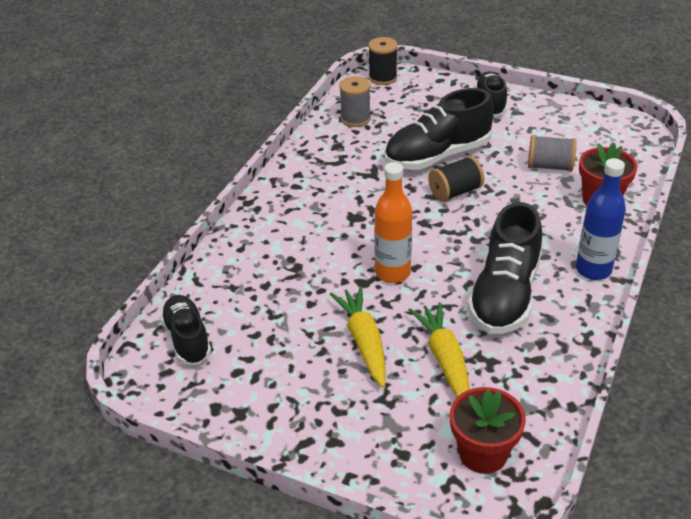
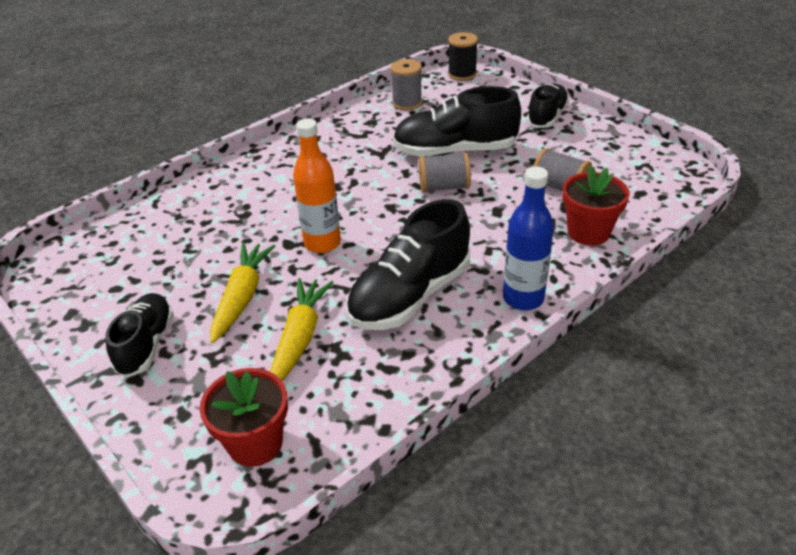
camera: 25 degrees right, 0 degrees up
black shoe [160,295,211,365] -> black shoe moved to [106,293,174,377]
black spool [428,156,484,202] -> grey spool [419,152,471,192]

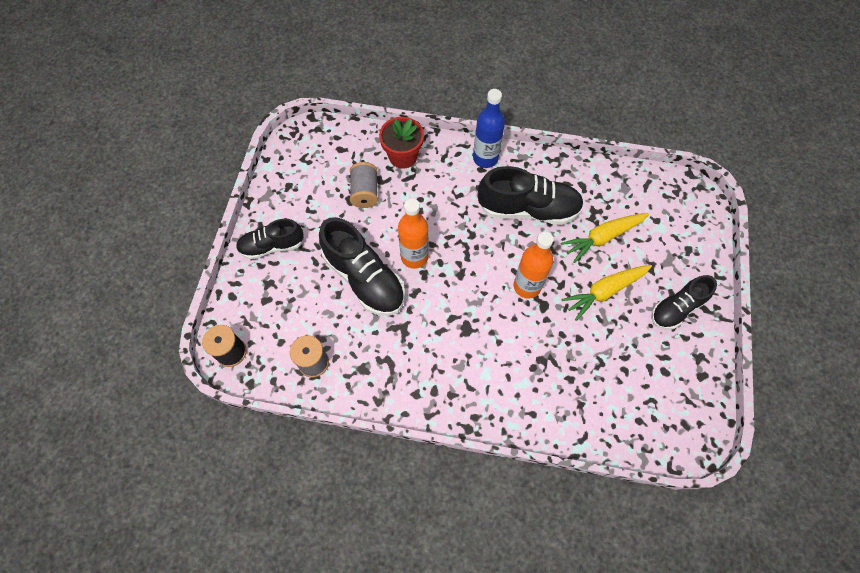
camera: 130 degrees left, 25 degrees up
red flower pot [200,368,288,467] -> none
grey spool [419,152,471,192] -> orange bottle [398,199,429,269]

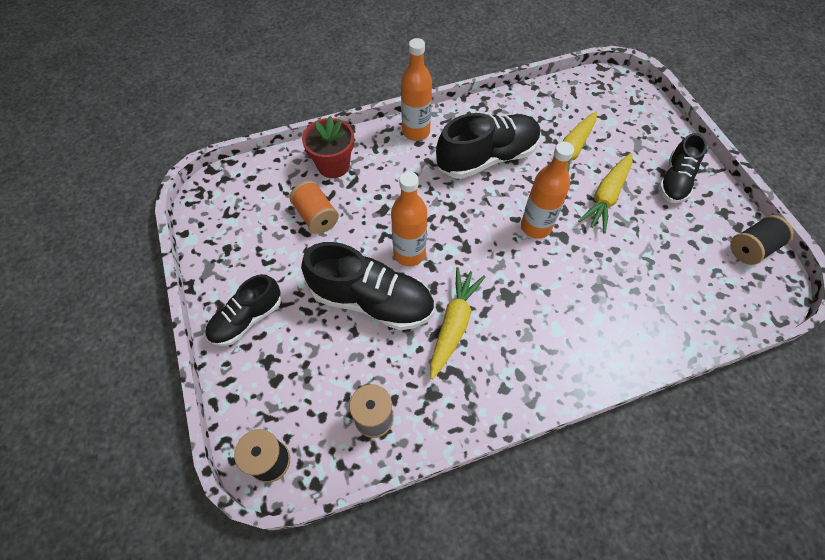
camera: 30 degrees left, 5 degrees down
grey spool [350,162,378,208] -> orange spool [289,181,339,234]
blue bottle [473,89,505,168] -> orange bottle [401,38,432,141]
none -> yellow carrot [430,267,485,379]
none -> black spool [730,215,794,265]

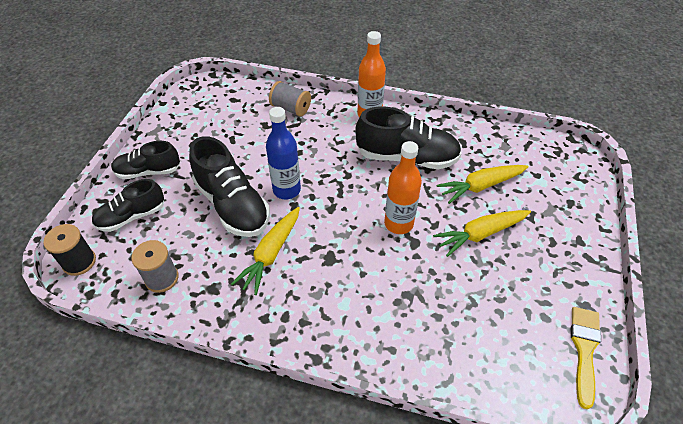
camera: 35 degrees right, 10 degrees down
orange spool [289,181,339,234] -> none
red flower pot [302,116,354,178] -> grey spool [269,81,311,117]
orange bottle [391,172,427,266] -> blue bottle [266,107,301,199]
yellow carrot [430,267,485,379] -> yellow carrot turned 150 degrees clockwise [231,207,300,295]
black shoe [659,133,707,203] -> black shoe moved to [92,179,164,232]
black spool [730,215,794,265] -> yellow brush [571,307,601,410]

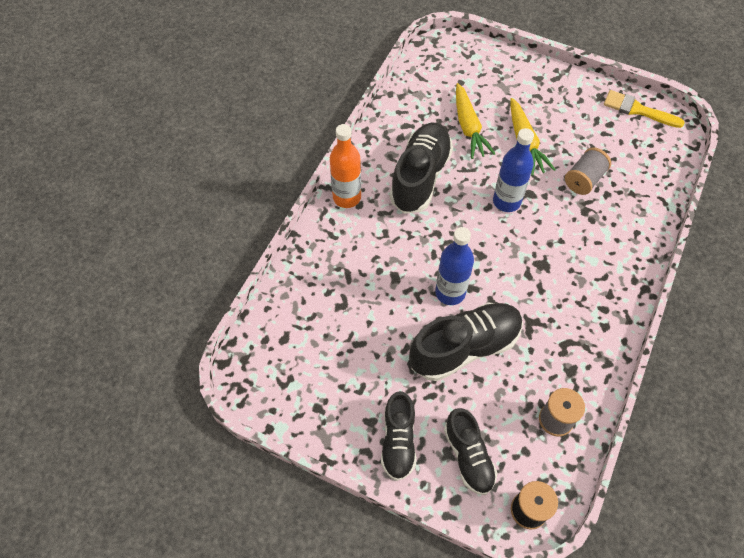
camera: 80 degrees left, 10 degrees up
yellow carrot [231,207,300,295] -> none
grey spool [269,81,311,117] -> grey spool moved to [565,147,611,195]
orange bottle [384,141,422,234] -> blue bottle [493,128,534,212]

